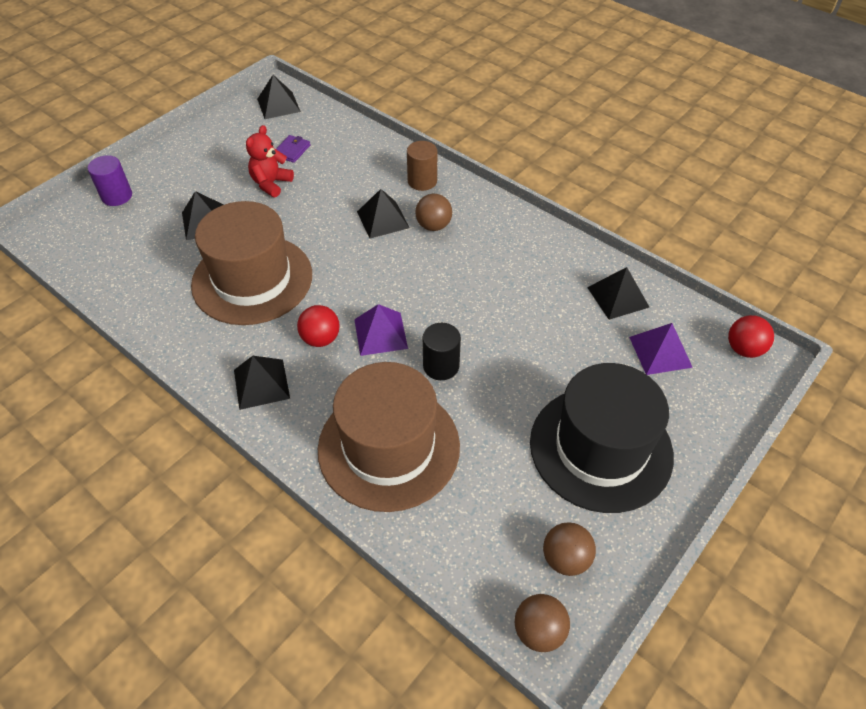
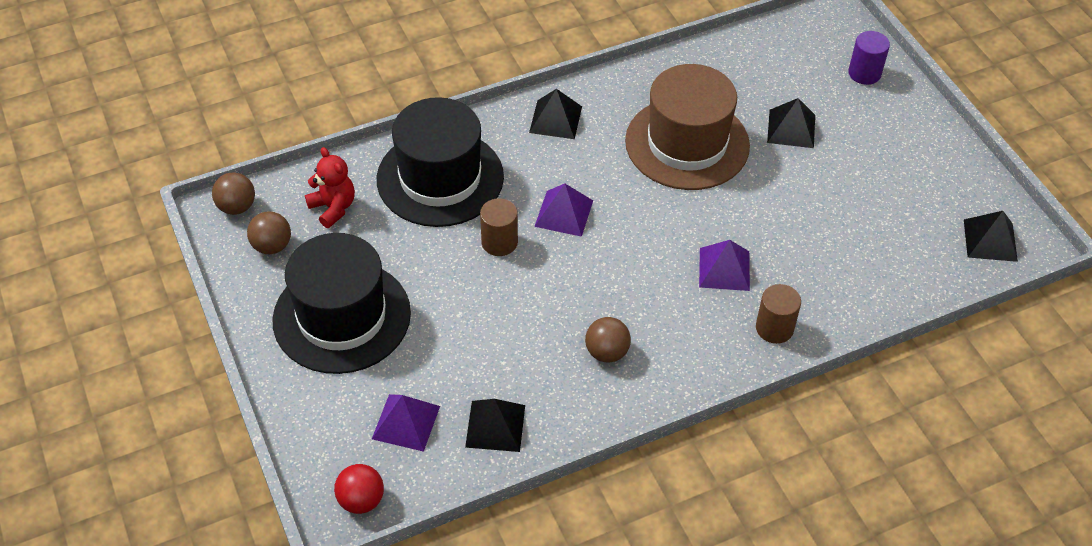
camera: 115 degrees right, 0 degrees up
red teddy bear [246,125,294,197] -> red teddy bear moved to [305,147,355,228]
purple wallet [276,135,310,163] -> none
red ball [297,305,340,347] -> none
brown hat [318,362,460,512] -> black hat [377,97,504,227]
black pyramid [357,189,410,238] -> purple pyramid [699,240,750,291]
brown ball [415,194,452,231] -> brown ball moved to [585,317,631,362]
black cylinder [423,323,461,380] -> brown cylinder [480,198,518,256]

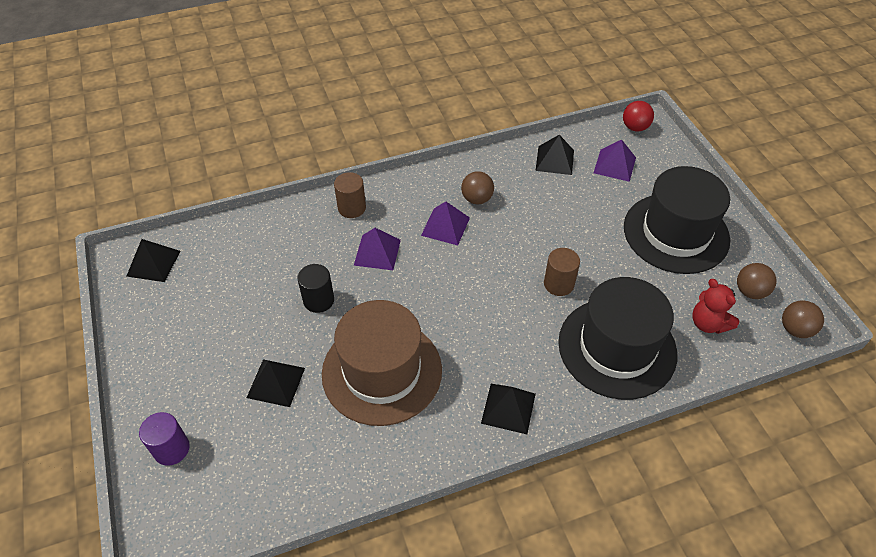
camera: 175 degrees left, 0 degrees up
purple pyramid [534,184,593,237] -> purple pyramid moved to [421,202,470,245]
none -> black cylinder [297,264,334,313]

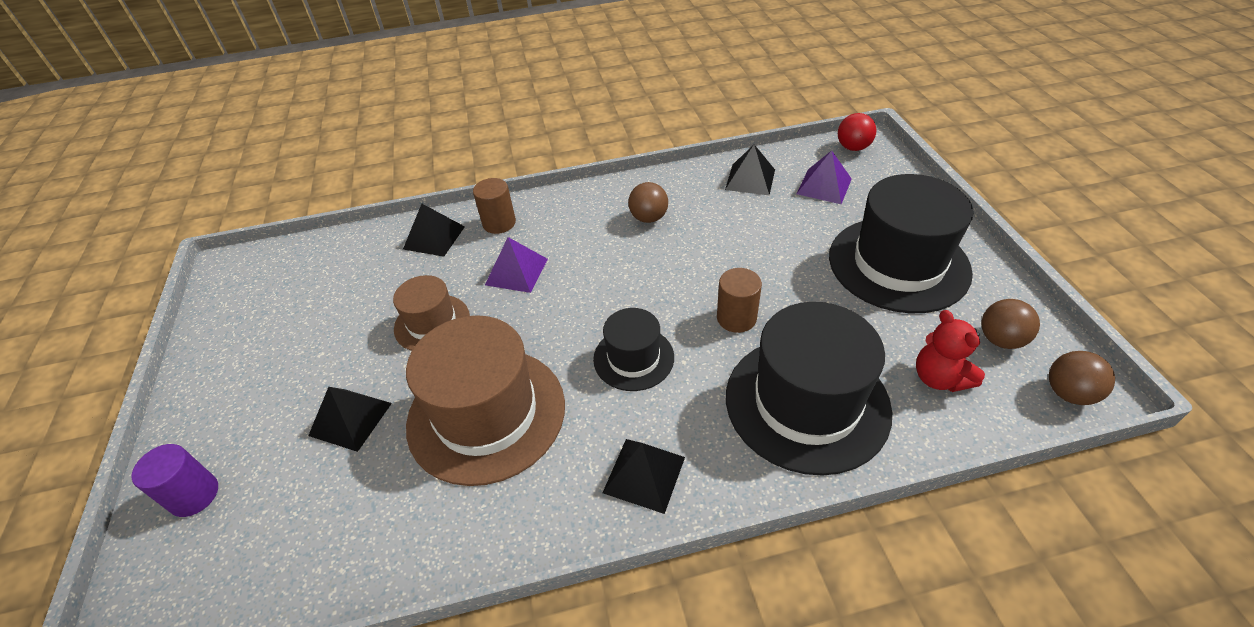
camera: 10 degrees right, 5 degrees down
black pyramid [126,239,180,282] -> black pyramid moved to [403,204,465,257]
black cylinder [297,264,334,313] -> brown hat [393,275,470,351]
purple pyramid [421,202,470,245] -> none
none -> black hat [593,308,674,391]

